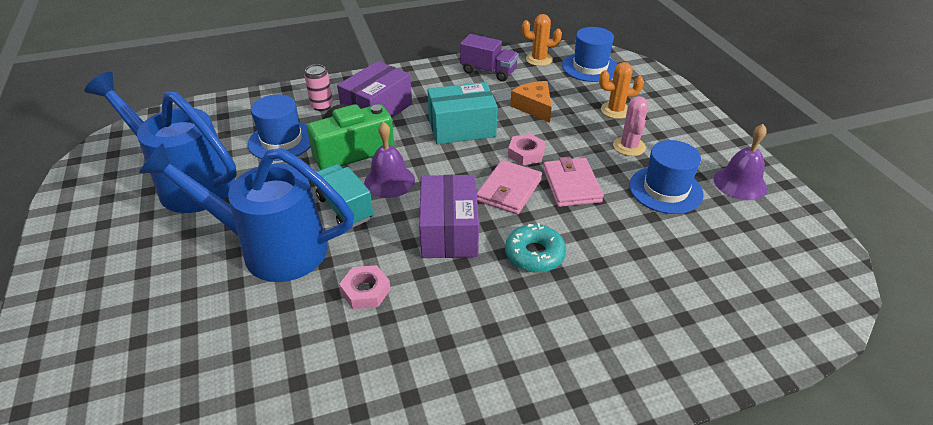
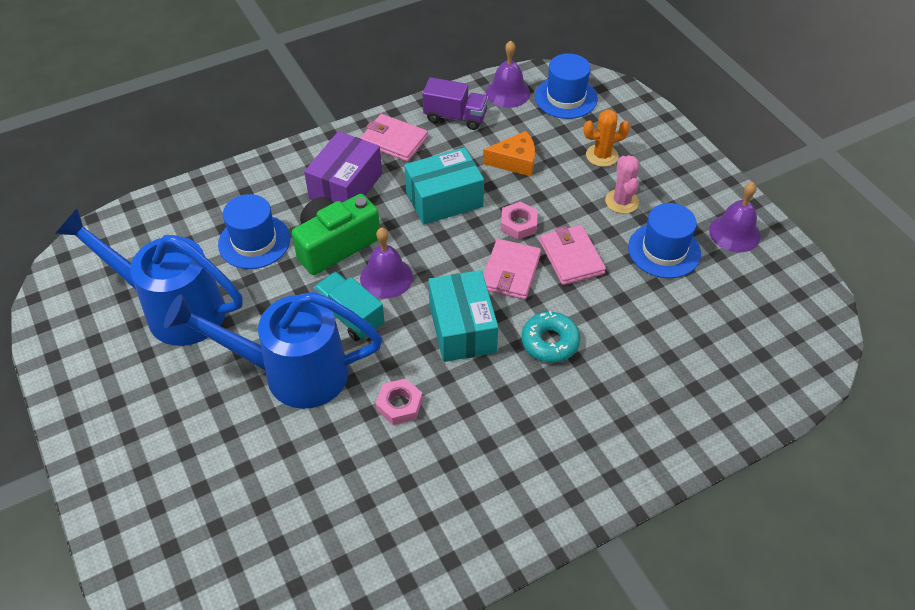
camera: 10 degrees left, 10 degrees up
pink can [304,64,333,111] -> none
purple box [419,175,479,258] -> turquoise box [428,270,498,362]
orange cheese [510,81,552,123] -> orange cheese turned 120 degrees clockwise [483,131,535,177]
orange cactus [522,14,562,66] -> purple bell [486,41,530,108]
none -> pink wallet [360,114,428,162]

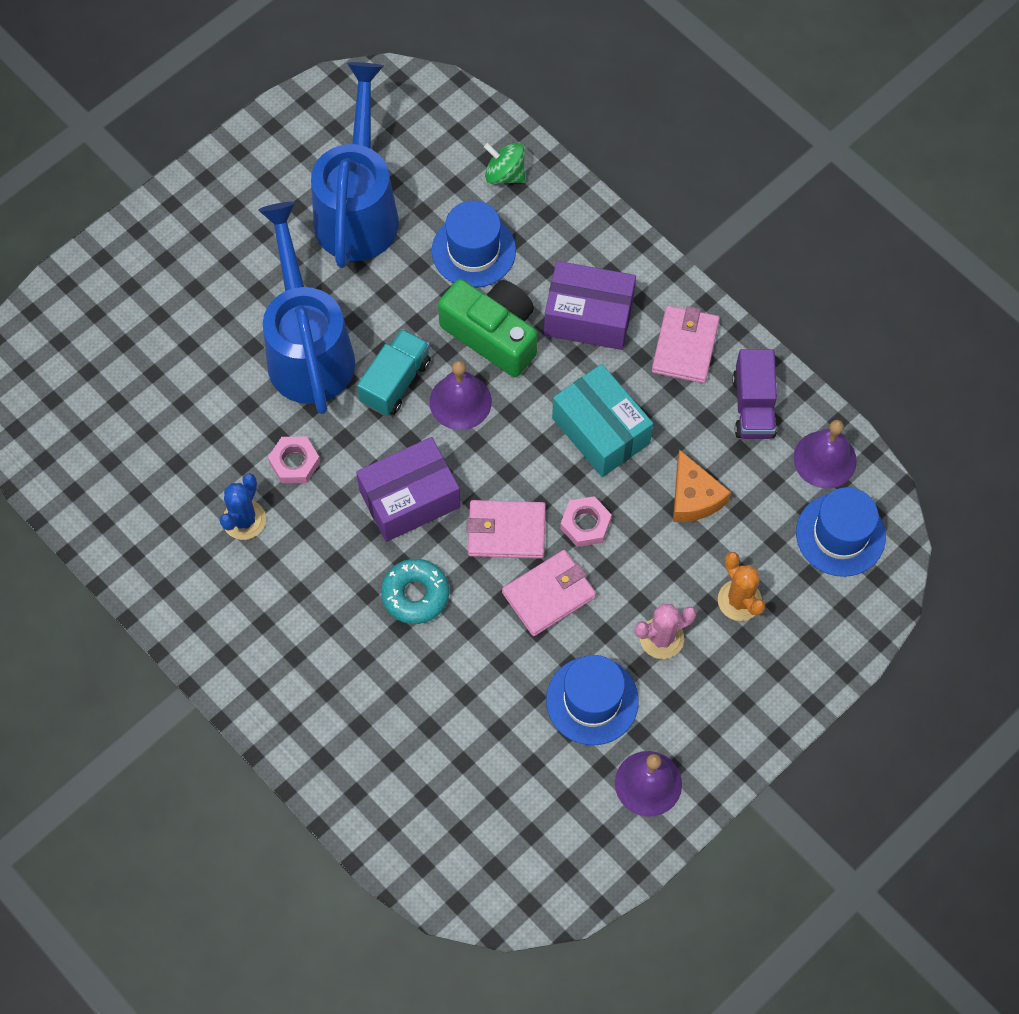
camera: 75 degrees right, 15 degrees up
turquoise box [428,270,498,362] -> purple box [356,437,461,542]
none -> blue cactus [220,473,266,540]
none -> green spinning top [484,143,525,184]

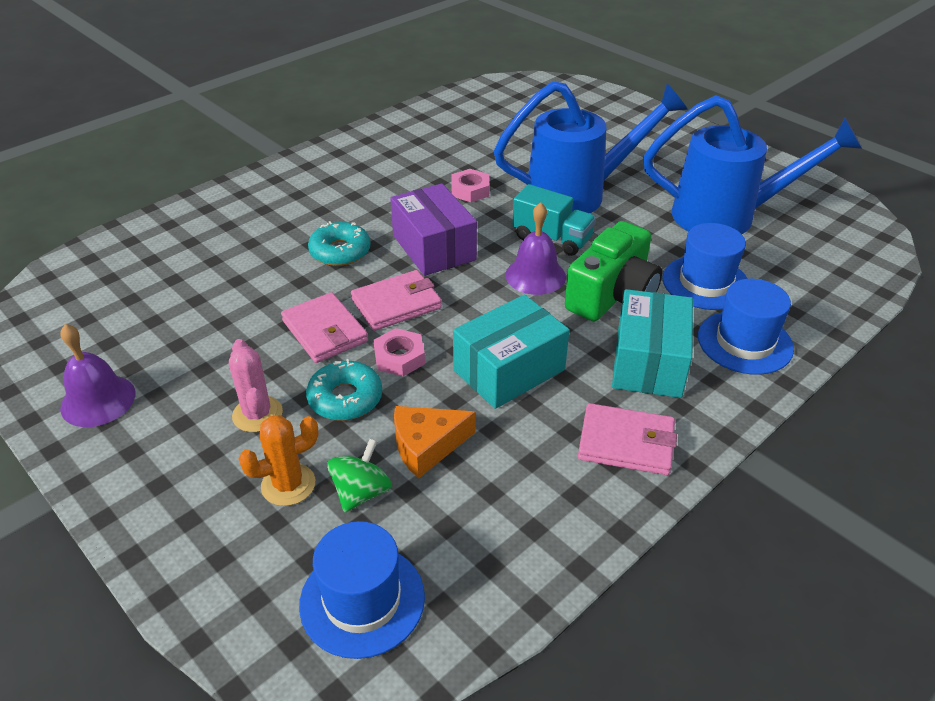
camera: 90 degrees right, 25 degrees down
blue cactus [220,473,266,540] -> none
pink wallet [466,500,546,559] -> pink wallet turned 60 degrees clockwise [351,270,442,331]
green spinning top [484,143,525,184] -> green spinning top moved to [327,439,392,513]
purple box [544,261,636,350] -> turquoise box [612,289,693,398]
blue hat [546,655,639,745] -> blue hat moved to [698,279,794,375]
purple truck [732,349,777,439] -> none
purple bell [794,420,857,488] -> none
none -> turquoise donut [306,359,382,421]

